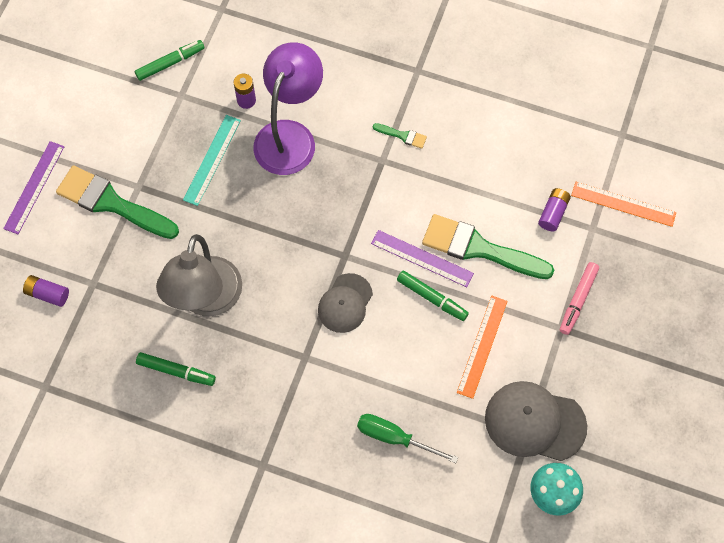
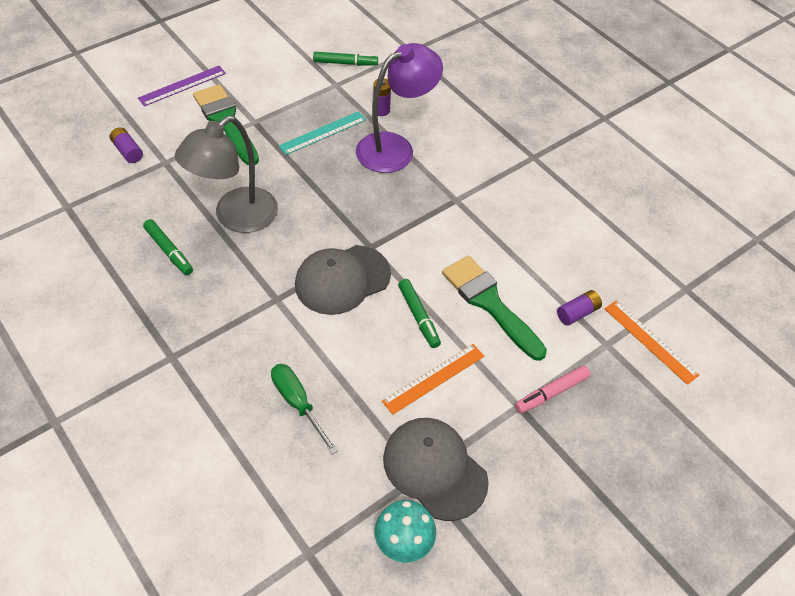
camera: 30 degrees right, 15 degrees down
grey cap [318,273,373,333] -> grey cap [295,245,391,315], size x1.54
purple ruler [371,230,474,287] -> none
green brush [373,123,427,149] -> none

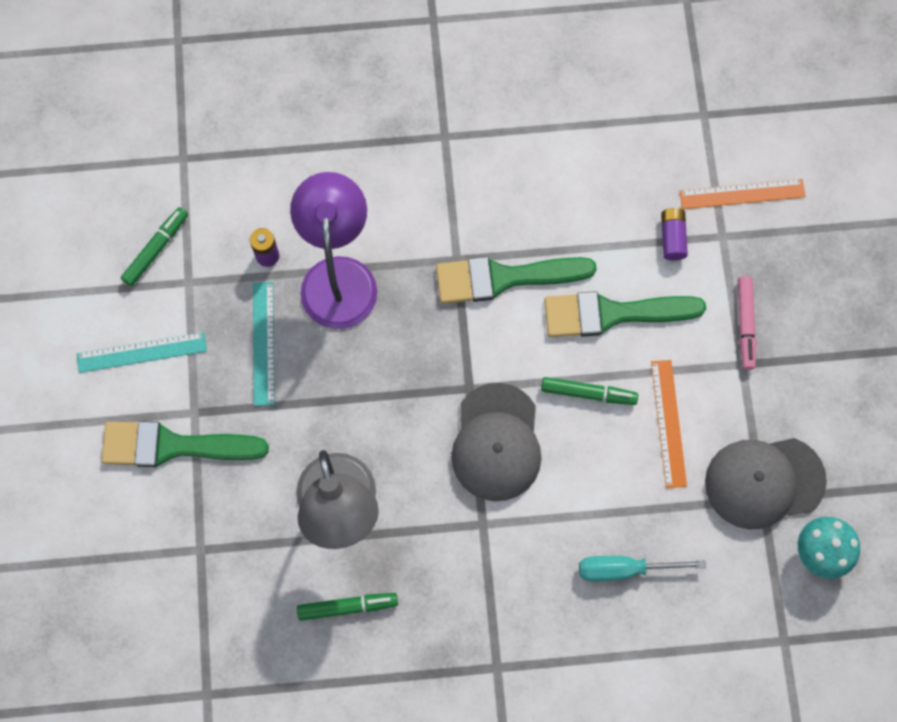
camera: 55 degrees left, 20 degrees up
purple battery [110,127,143,163] -> none
purple ruler [138,66,226,106] -> none
green screwdriver [271,364,338,454] -> turquoise screwdriver [579,556,706,581]
none -> turquoise ruler [77,332,207,373]
none -> green brush [436,256,597,304]

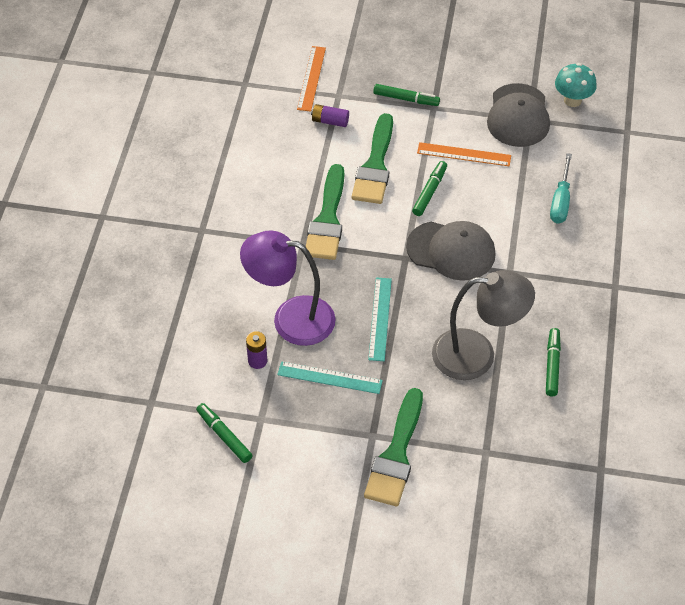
camera: 75 degrees left, 20 degrees down
turquoise ruler [77,332,207,373] -> turquoise ruler moved to [368,277,392,361]
pink marker [738,276,756,370] -> green marker [373,84,440,106]

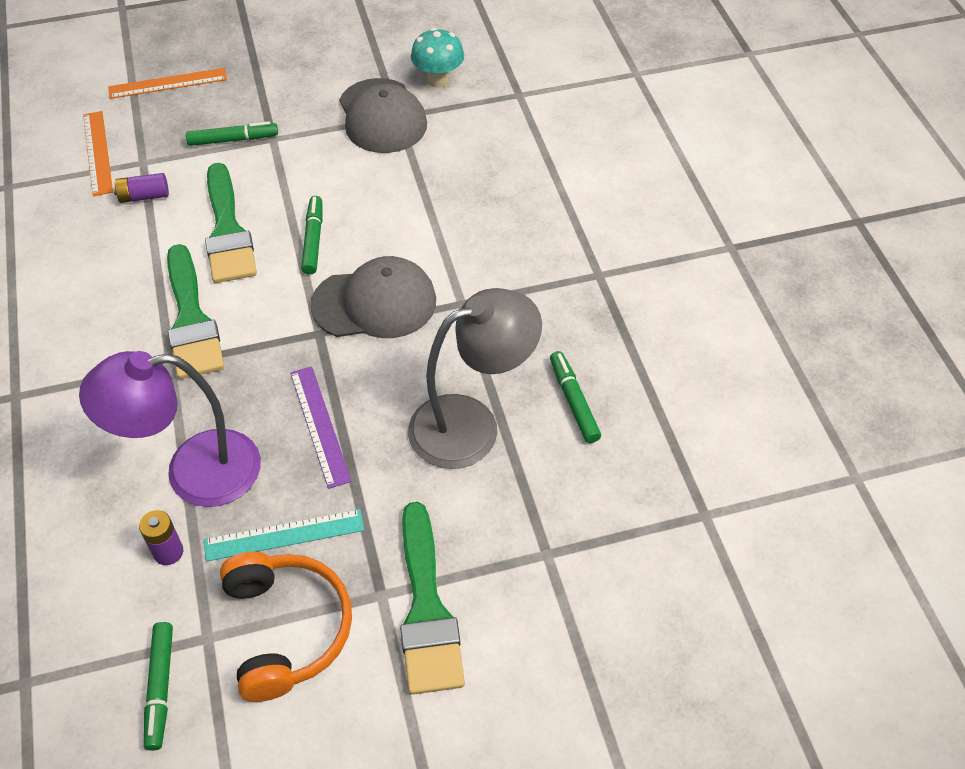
camera: 25 degrees left, 0 degrees up
green marker [196,403,252,463] -> green marker turned 120 degrees counterclockwise [144,622,173,751]
turquoise ruler [368,277,392,361] -> purple ruler [290,366,351,489]
orange ruler [417,142,511,166] -> orange ruler moved to [108,68,227,99]
turquoise screwdriver [550,153,572,224] -> none
none -> orange headphones [220,552,352,702]

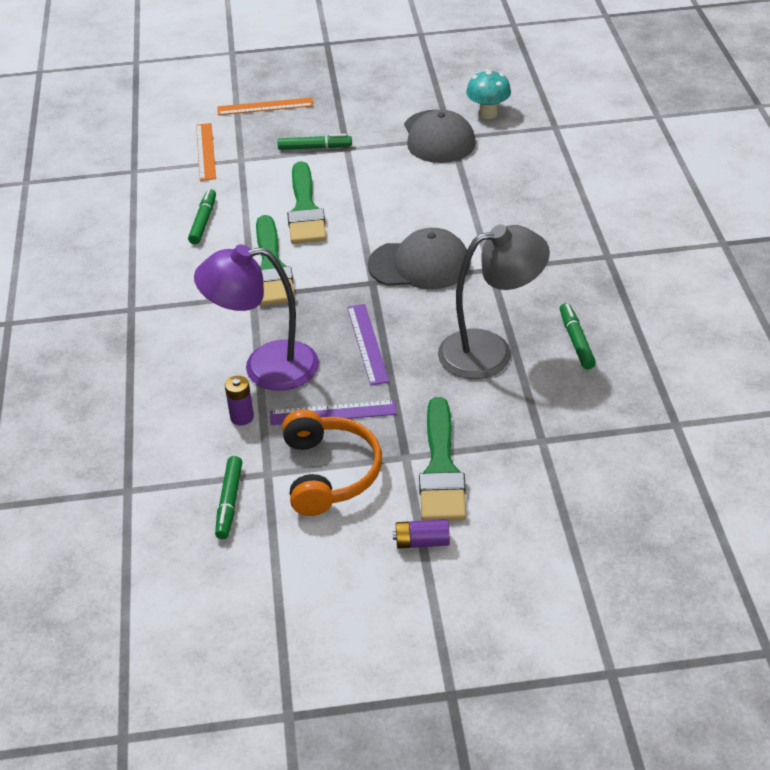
camera: 10 degrees right, 10 degrees down
purple battery [113,173,169,203] -> purple battery moved to [393,519,450,549]
turquoise ruler [204,509,364,562] -> purple ruler [270,400,397,425]
green marker [301,196,323,275] -> green marker moved to [188,189,216,244]

